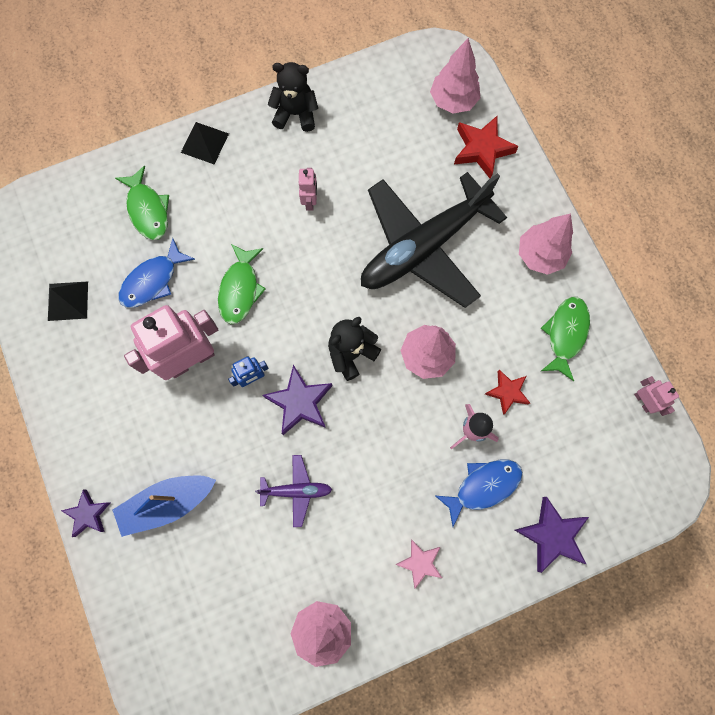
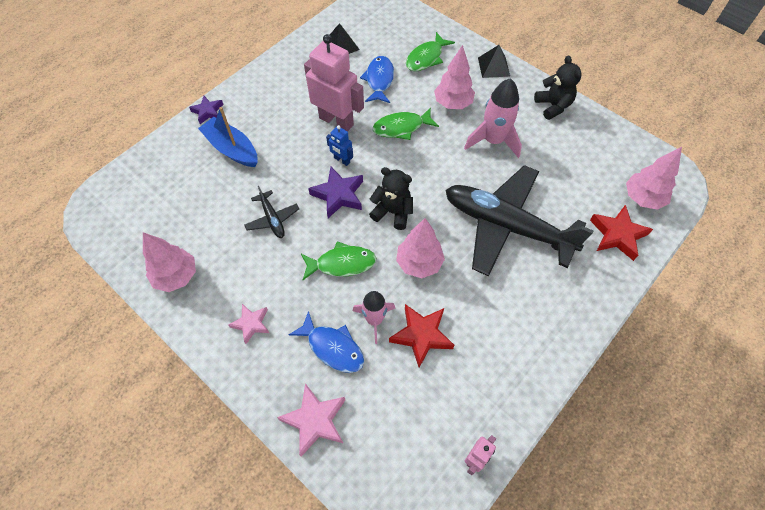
camera: 65 degrees right, 15 degrees down
blue fish [118,238,195,308] -> blue fish turned 75 degrees clockwise [360,56,394,103]
purple plane [255,455,332,527] -> black plane [244,186,299,238]
pink robot [299,168,317,211] -> pink rocket [464,78,522,158]
red star [485,370,530,415] -> red star [389,304,454,368], size x1.56
purple star [515,497,589,573] -> pink star [277,383,345,457]
pink tree [519,213,573,275] -> pink tree moved to [434,45,475,109]
green fish [541,297,590,381] -> green fish moved to [301,241,376,280]

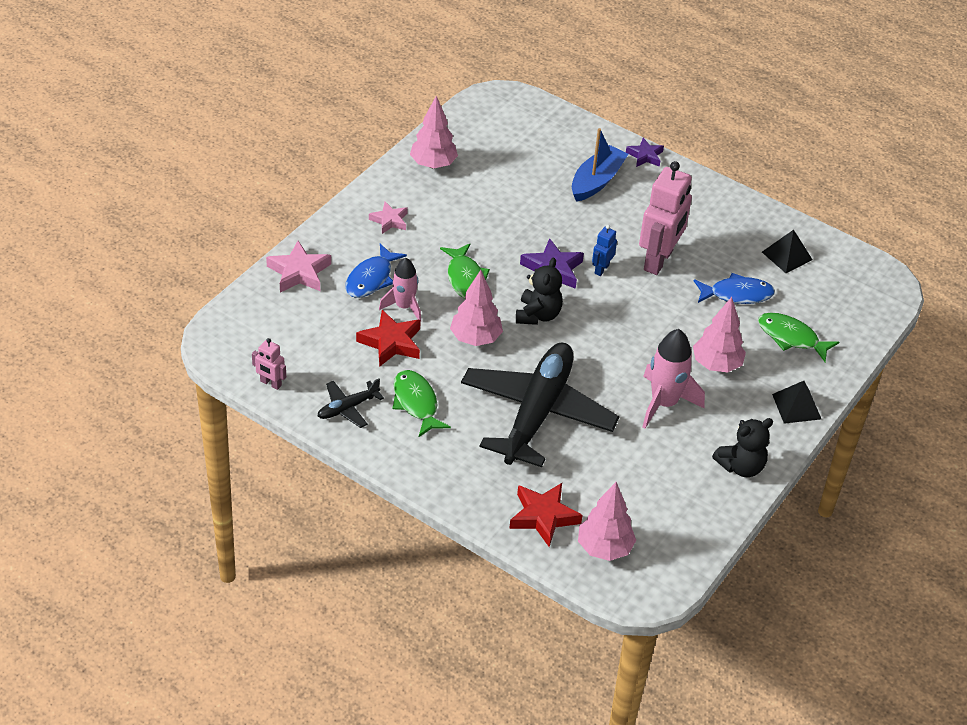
camera: 80 degrees right, 15 degrees down
black plane [244,186,299,238] -> black plane moved to [318,379,384,428]
green fish [373,107,439,140] -> green fish moved to [393,370,451,437]

